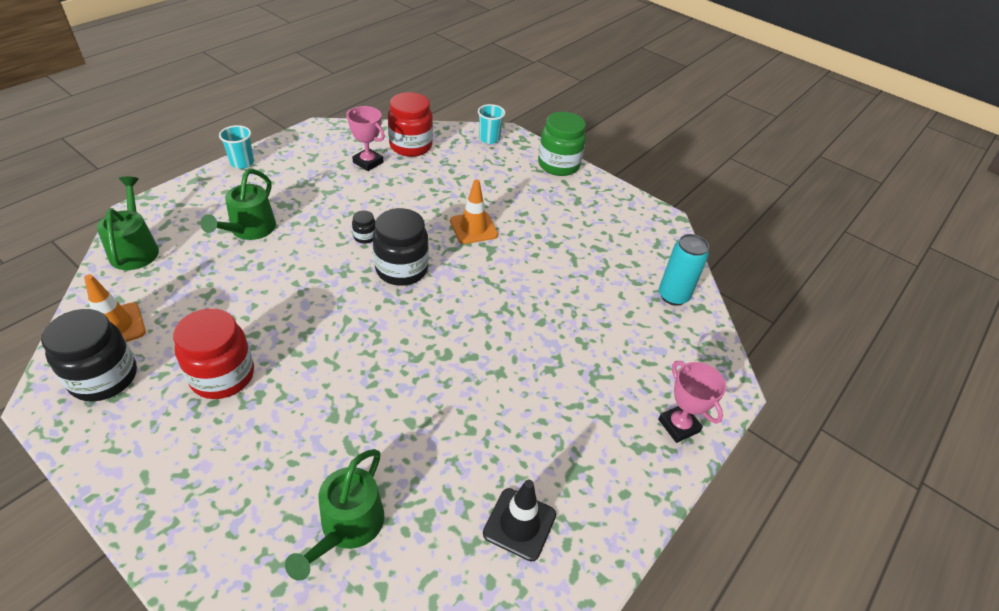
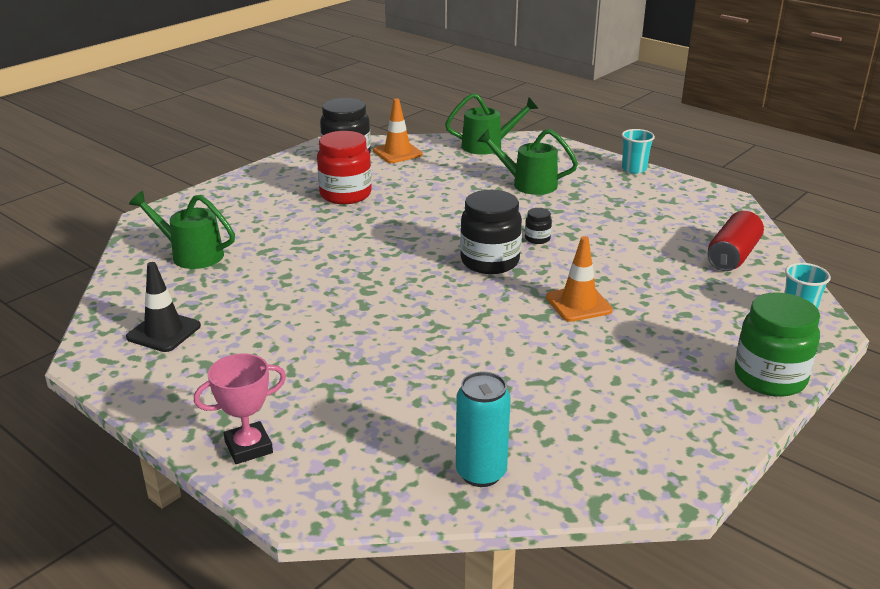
camera: 95 degrees right, 15 degrees down
pink trophy [346,106,385,171] -> none
red jar [388,92,433,157] -> red can [708,211,764,271]

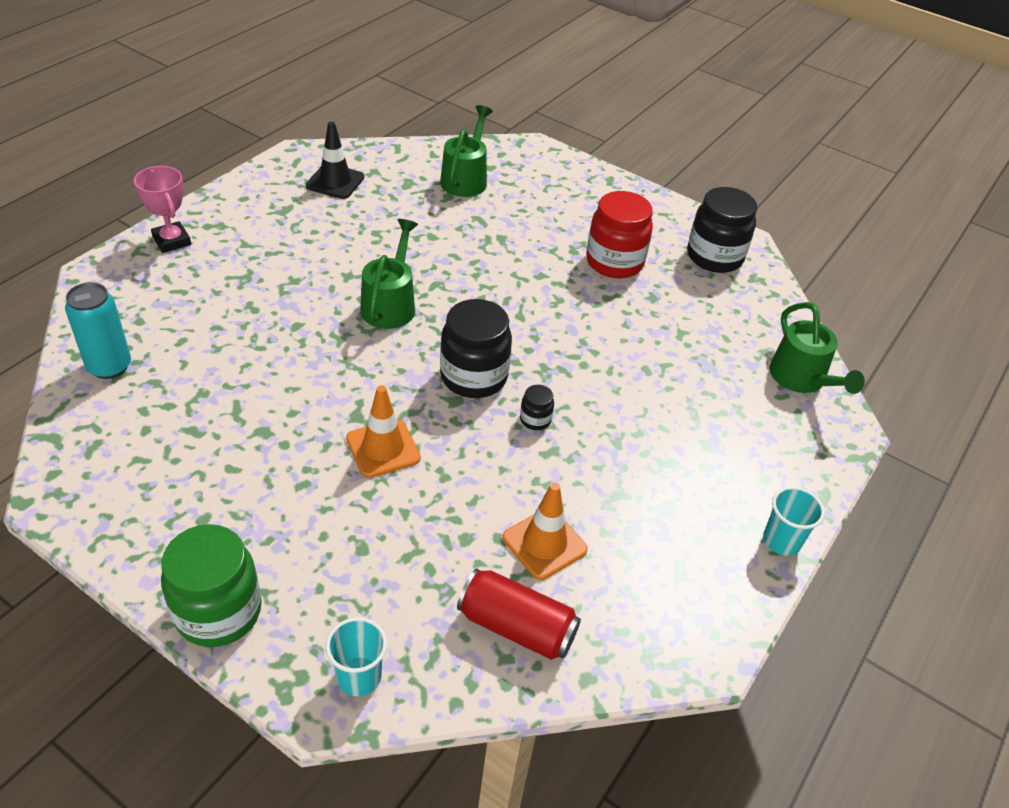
camera: 80 degrees right, 15 degrees up
orange traffic cone [373,98,423,163] -> orange traffic cone moved to [503,482,588,580]
green watering can [477,129,578,195] -> green watering can moved to [360,219,418,329]

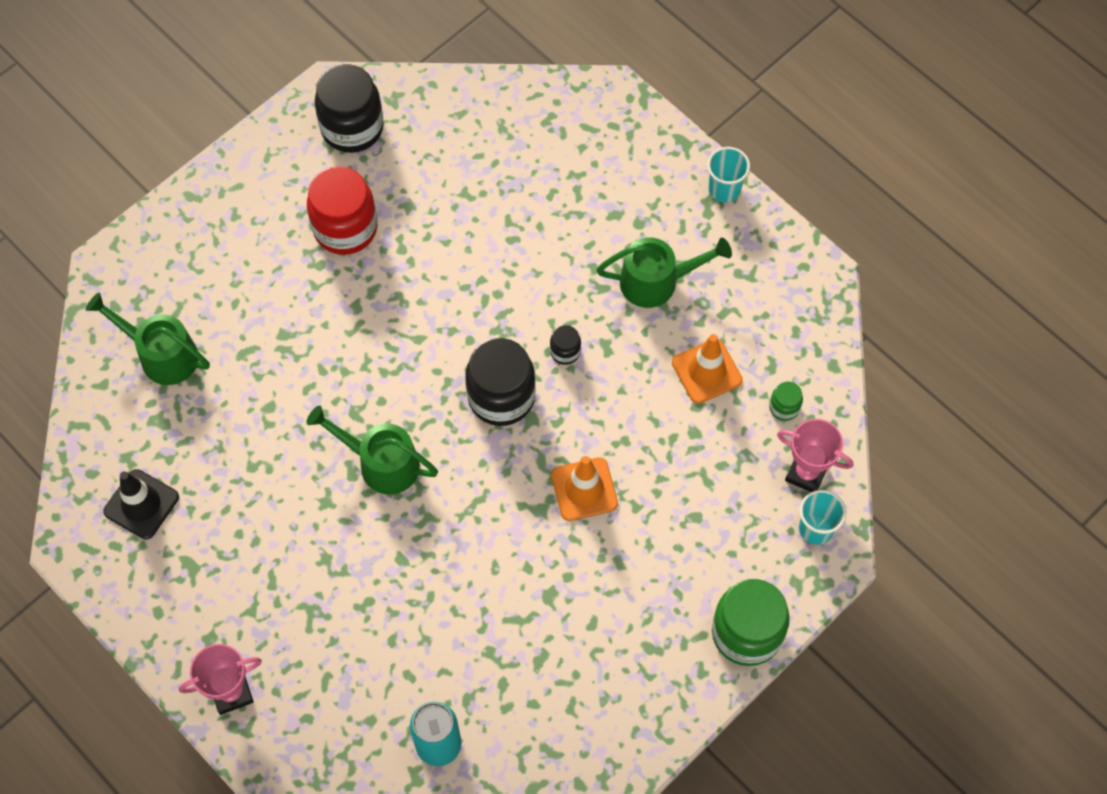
camera: 75 degrees left, 20 degrees up
red can [457,569,581,660] -> green jar [769,382,803,421]
green watering can [769,302,865,394] -> green watering can moved to [596,237,732,308]
none -> pink trophy [777,419,853,492]

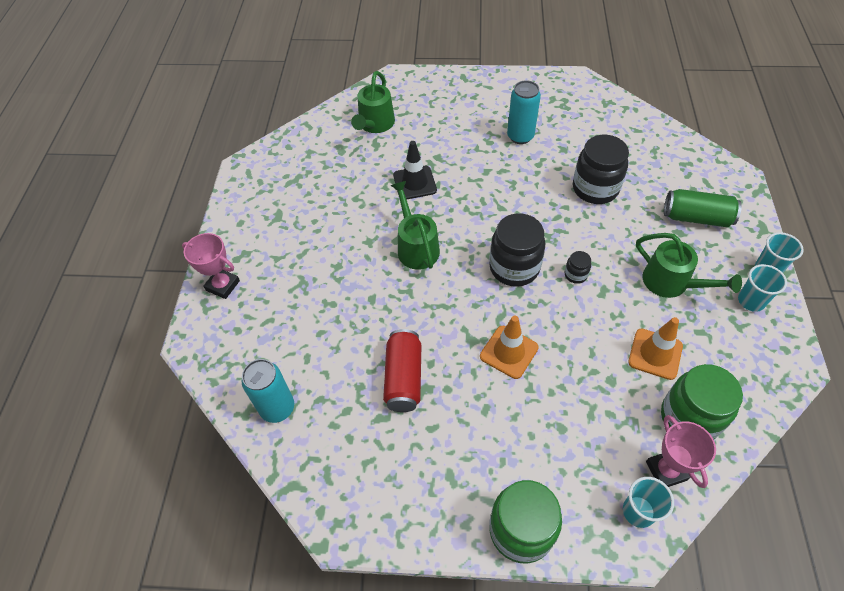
camera: 50 degrees right, 10 degrees down
green watering can [86,293,210,385] -> green watering can turned 150 degrees counterclockwise [351,71,395,133]
black traffic cone [103,469,179,540] -> black traffic cone moved to [393,141,437,200]
red jar [307,166,377,255] -> turquoise can [507,80,541,144]
black jar [315,64,384,153] -> black jar moved to [573,135,629,204]
green jar [769,382,803,421] -> green jar [661,364,743,439], size x2.20
none -> red can [383,329,421,412]
none -> green can [664,189,742,227]
none -> turquoise cup [738,264,787,312]

